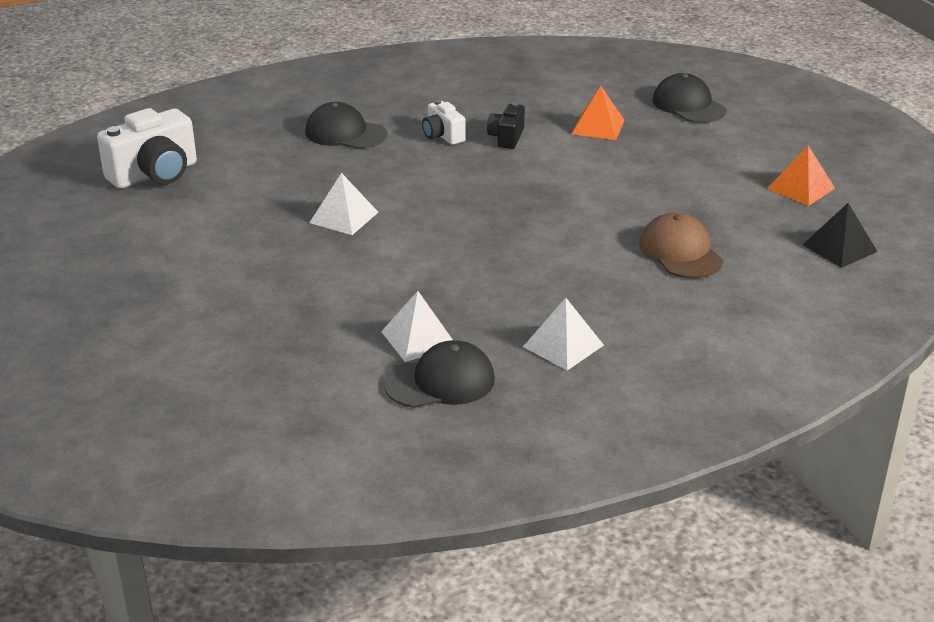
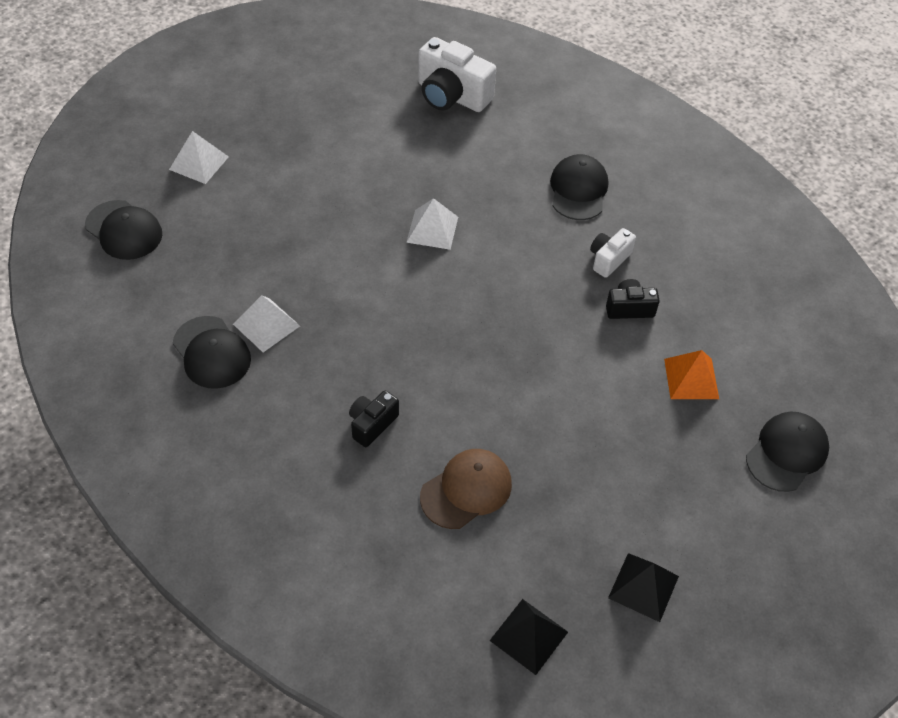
camera: 70 degrees right, 20 degrees up
white pyramid [523,298,604,371] -> white pyramid moved to [169,131,229,184]
orange pyramid [767,145,835,206] -> black pyramid [608,553,679,622]
none -> black cap [85,200,162,260]
none -> black camera [349,391,399,447]

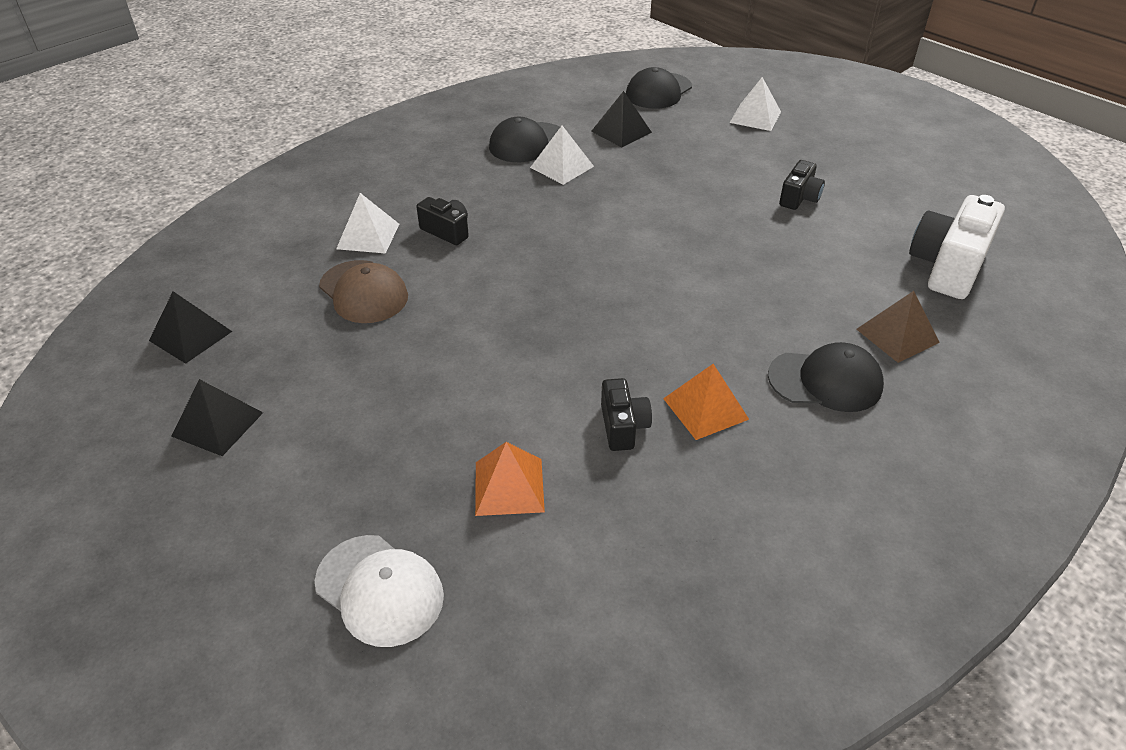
camera: 90 degrees right, 10 degrees down
white pyramid [406,198,458,250] -> white pyramid moved to [336,193,399,254]
white camera [590,228,636,278] -> orange pyramid [663,364,749,440]
black cap [746,411,829,492] -> white cap [315,535,444,647]
none -> black pyramid [591,91,652,148]
none -> black camera [779,160,825,210]
none -> brown pyramid [856,291,940,363]

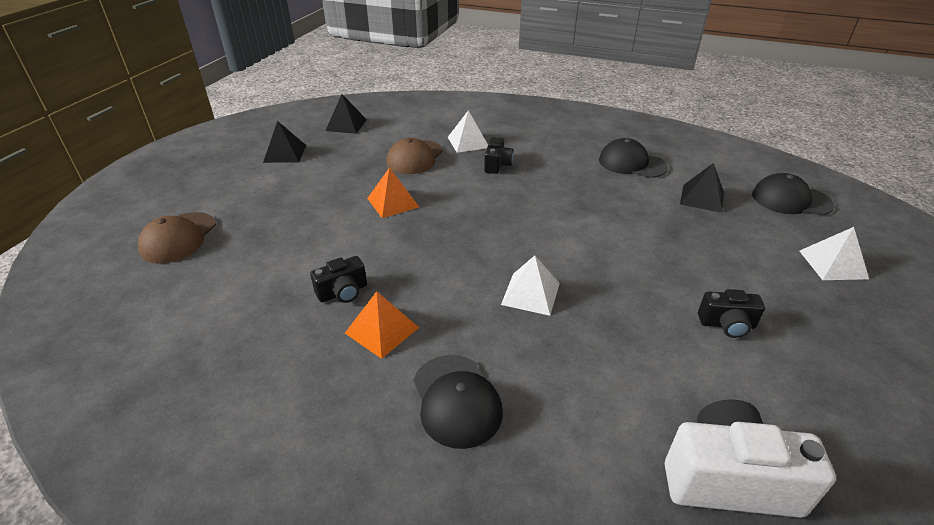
camera: 65 degrees right, 5 degrees down
white cap [315,535,444,647] -> brown cap [138,212,216,264]
orange pyramid [475,442,545,516] -> orange pyramid moved to [367,167,419,218]
white pyramid [530,126,594,185] -> white pyramid moved to [501,255,560,316]
brown pyramid [856,291,940,363] -> none

